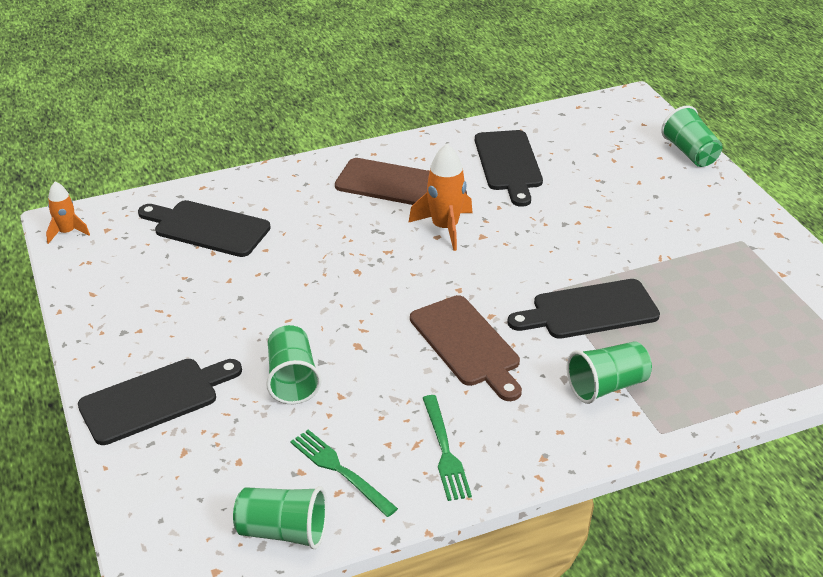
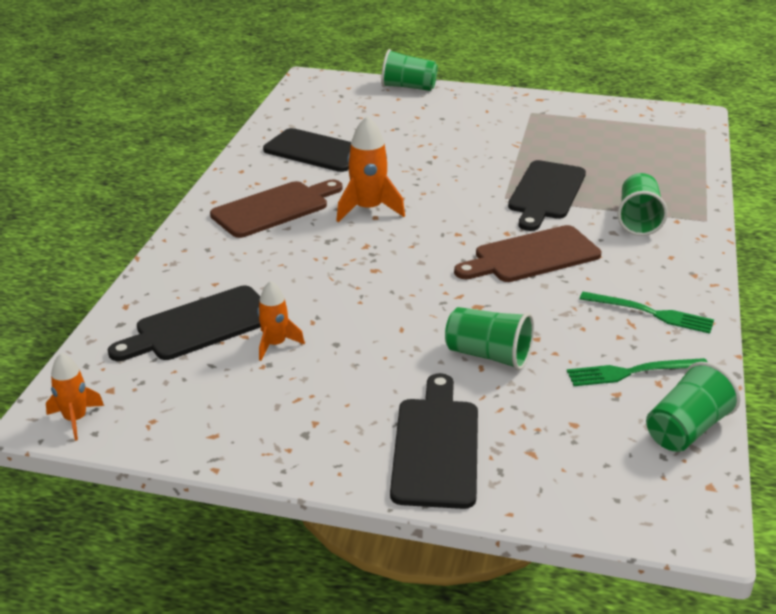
camera: 55 degrees left, 5 degrees down
brown cutting board [410,295,522,401] -> brown cutting board turned 150 degrees clockwise [454,225,601,282]
none -> orange rocket [257,281,305,361]

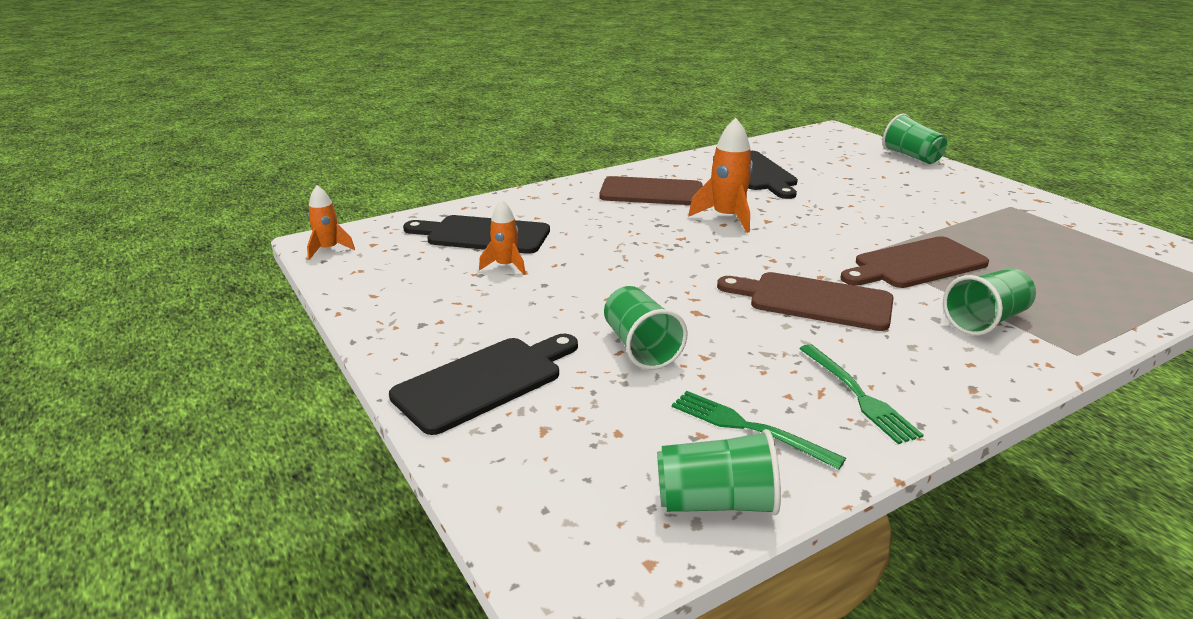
camera: 45 degrees right, 5 degrees down
black cutting board [508,160,586,231] -> brown cutting board [840,236,989,288]

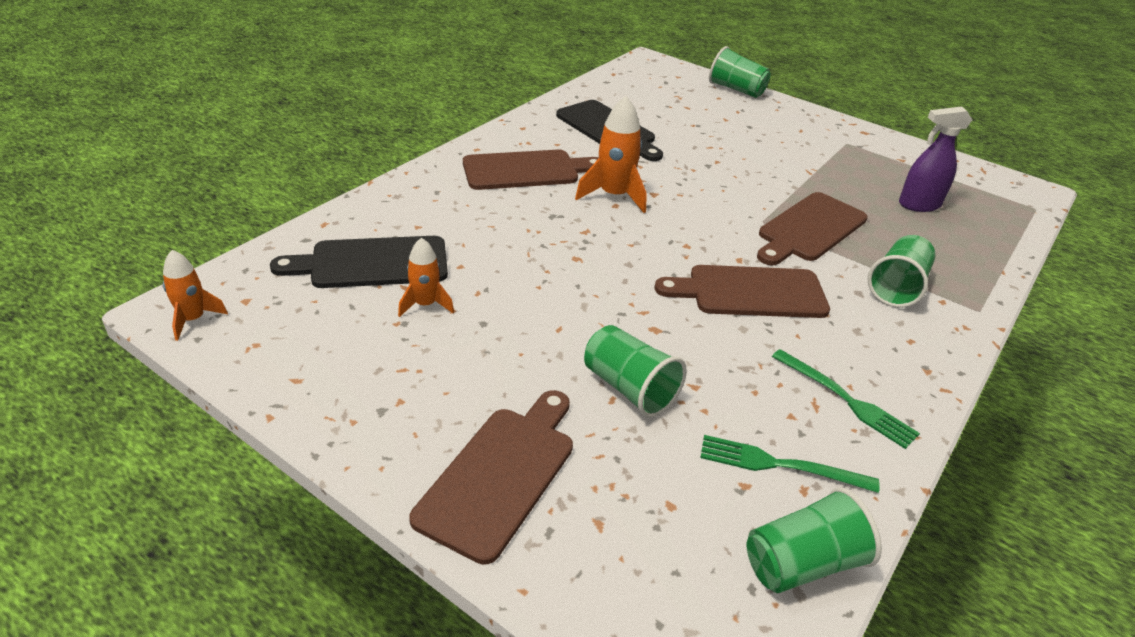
camera: 25 degrees left, 10 degrees up
black cutting board [389,334,578,435] -> brown cutting board [409,390,573,565]
none -> purple spray bottle [899,107,972,212]

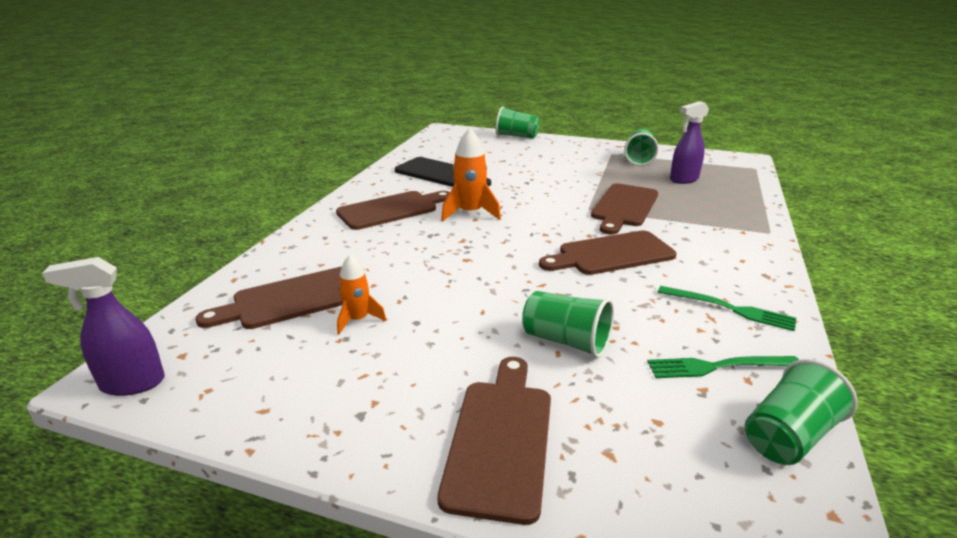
camera: 15 degrees left, 10 degrees down
orange rocket [163,250,228,341] -> purple spray bottle [42,257,165,396]
black cutting board [270,236,448,288] -> brown cutting board [195,267,343,329]
green cup [868,235,936,308] -> green cup moved to [624,129,659,166]

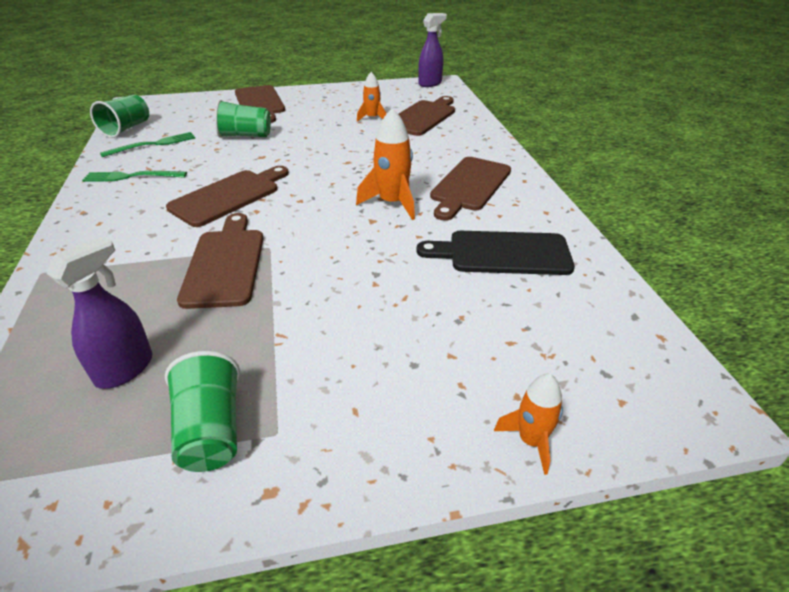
camera: 150 degrees right, 10 degrees up
green cup [496,107,540,139] -> orange rocket [494,374,563,475]

